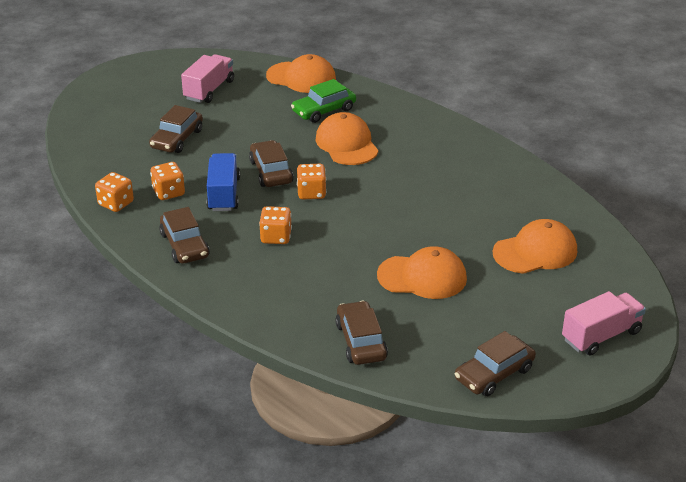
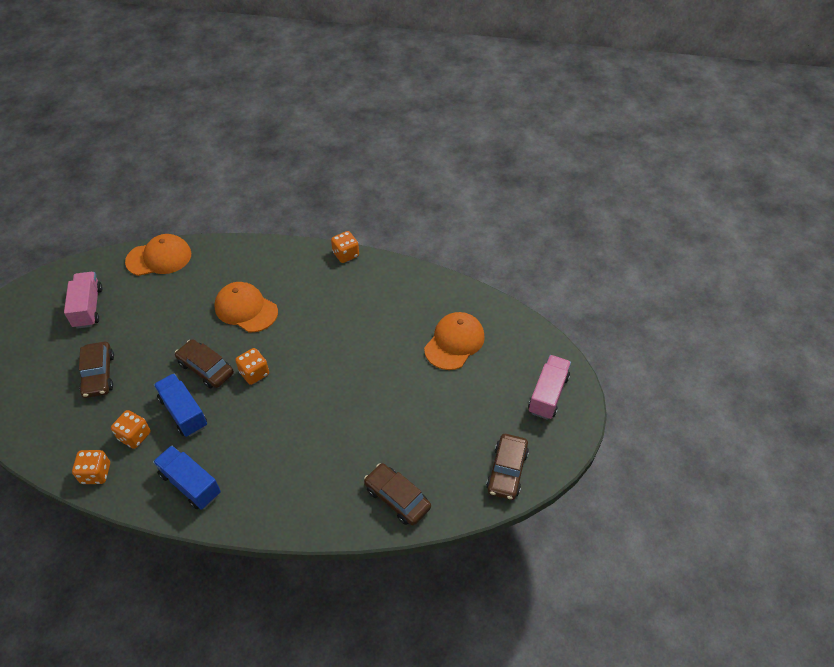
camera: 35 degrees left, 15 degrees up
brown car [159,207,210,264] -> blue truck [153,446,221,510]
orange dice [259,206,292,244] -> orange dice moved to [331,231,359,263]
green car [291,79,356,123] -> none
orange cap [377,246,467,299] -> none

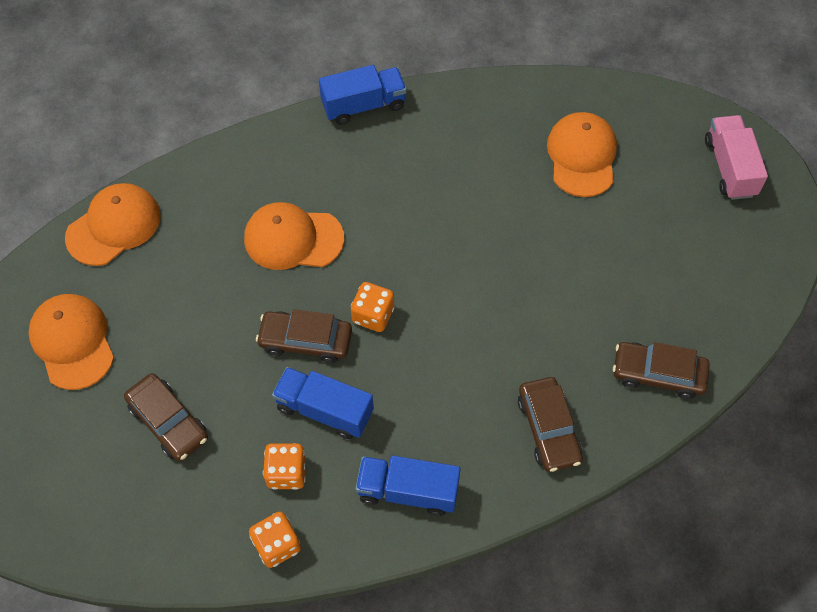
camera: 30 degrees left, 10 degrees up
pink truck [64,272,102,329] -> orange cap [28,294,114,390]
orange dice [331,231,359,263] -> blue truck [319,65,407,125]
brown car [486,434,529,500] -> brown car moved to [518,377,583,472]

